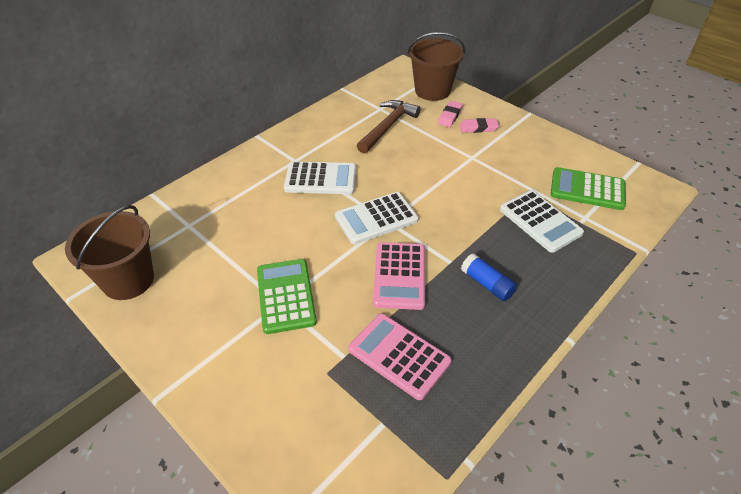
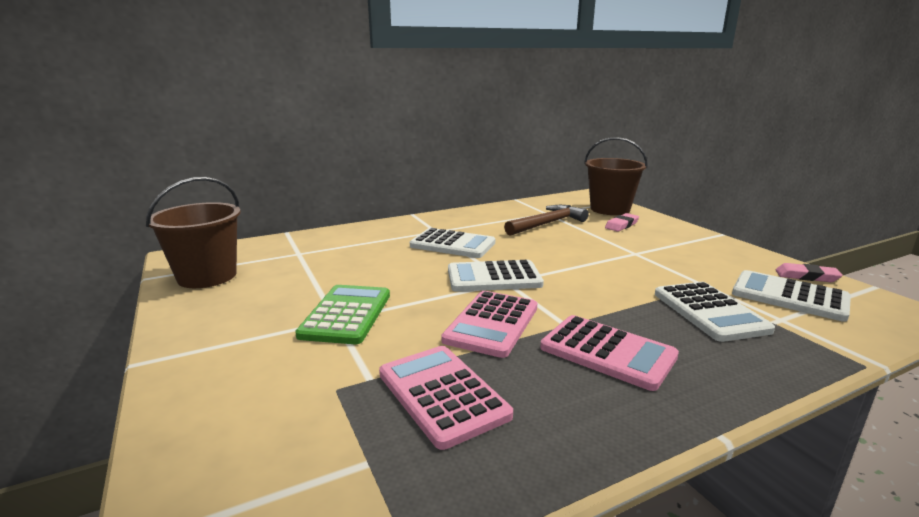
camera: 20 degrees right, 25 degrees down
pink eraser [459,118,499,133] -> pink eraser moved to [776,263,843,282]
blue glue stick [461,253,517,301] -> pink calculator [540,315,679,391]
green calculator [551,167,626,210] -> white calculator [732,270,851,322]

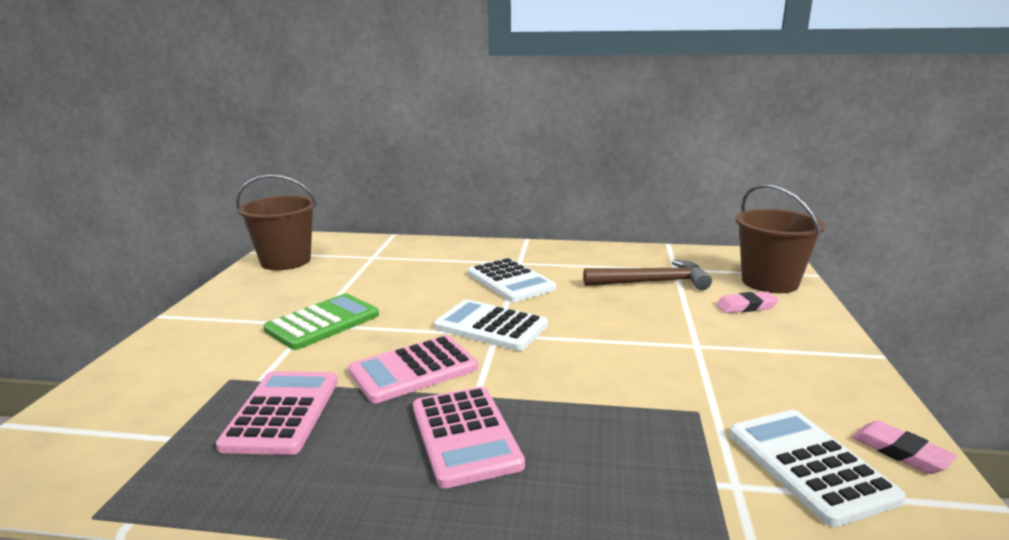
camera: 35 degrees right, 0 degrees up
white calculator [655,282,775,342] -> none

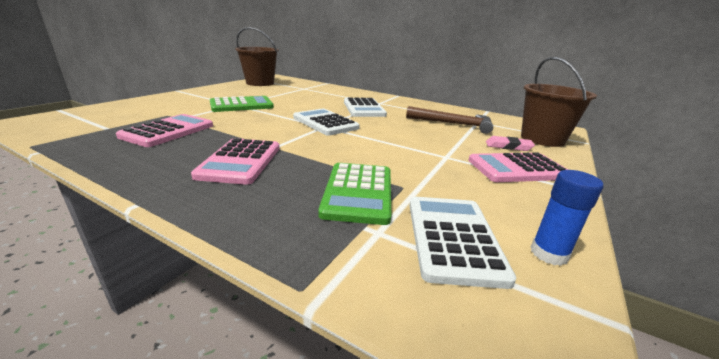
camera: 20 degrees right, 5 degrees up
pink calculator [348,335,478,403] -> pink calculator moved to [468,152,568,182]
pink eraser [852,420,957,474] -> blue glue stick [531,170,603,266]
none -> green calculator [318,163,391,225]

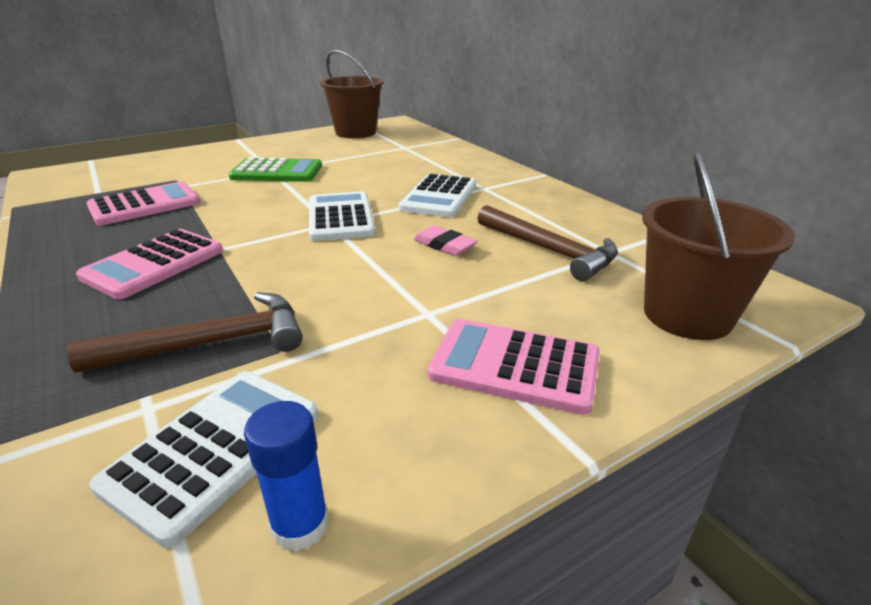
camera: 30 degrees right, 5 degrees up
green calculator [318,163,391,225] -> brown hammer [67,292,303,373]
pink eraser [486,136,535,151] -> pink eraser moved to [413,225,478,256]

